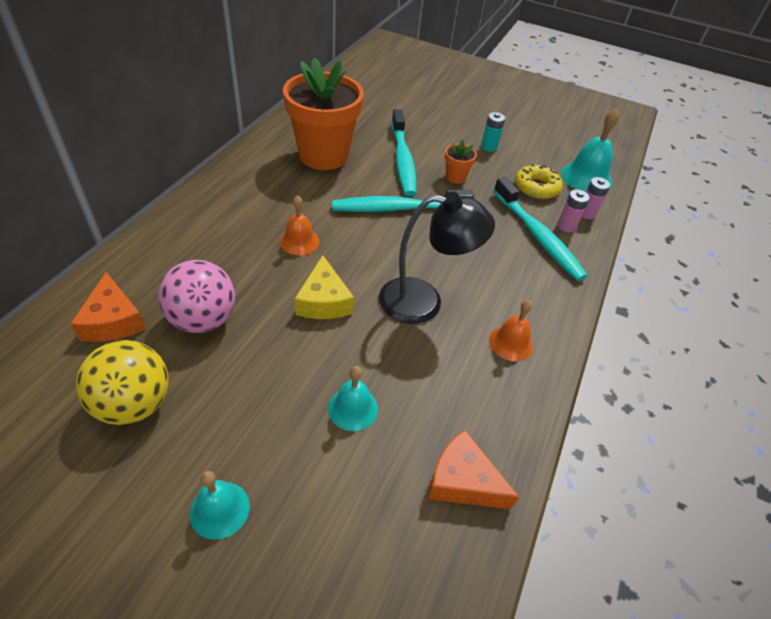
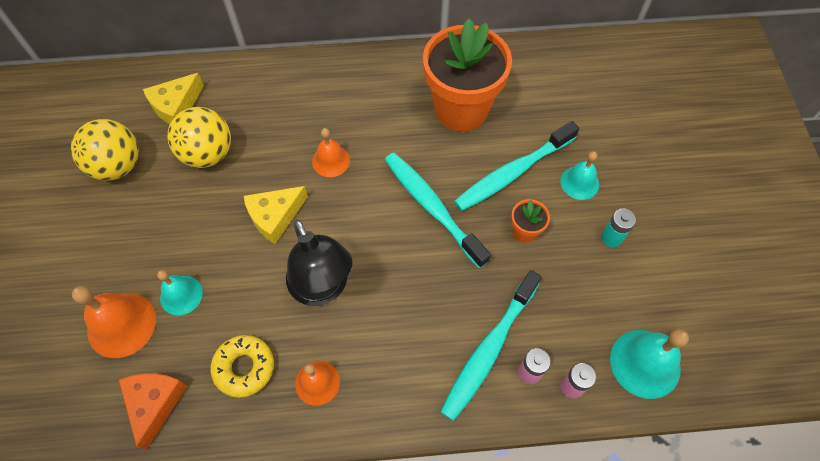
camera: 65 degrees right, 15 degrees up
orange cheese [71,272,146,342] -> yellow cheese [143,73,204,124]
pink ball [158,260,235,333] -> yellow ball [167,107,231,168]
turquoise bell [190,471,250,540] -> turquoise bell moved to [560,151,599,200]
yellow donut [515,164,563,199] -> yellow donut moved to [210,335,274,398]
none -> orange bell [72,286,156,358]

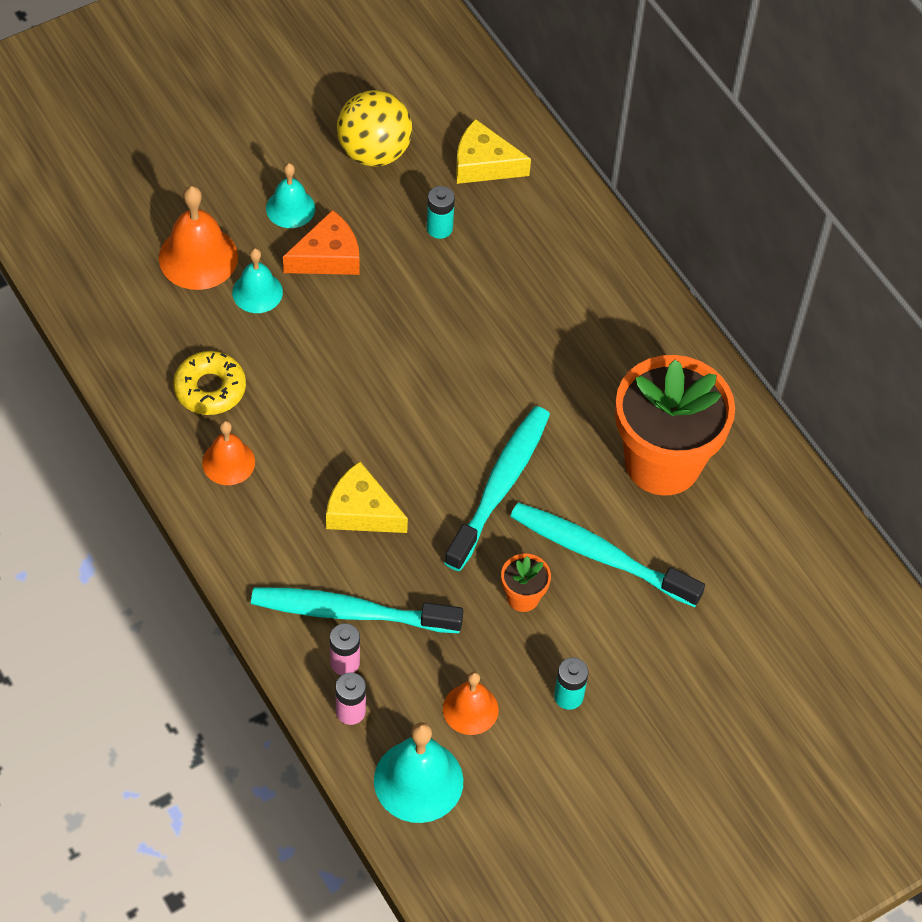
camera: 60 degrees right, 5 degrees down
orange cheese [119,373,187,450] -> orange cheese moved to [283,210,360,275]
yellow ball [167,107,231,168] -> turquoise battery [427,186,455,239]
yellow cheese [244,186,308,244] -> yellow cheese moved to [326,461,408,533]
black lamp [286,219,353,306] -> none
orange bell [312,128,350,177] -> orange bell moved to [443,672,498,735]
turquoise bell [560,151,599,200] -> turquoise bell moved to [266,163,315,228]

